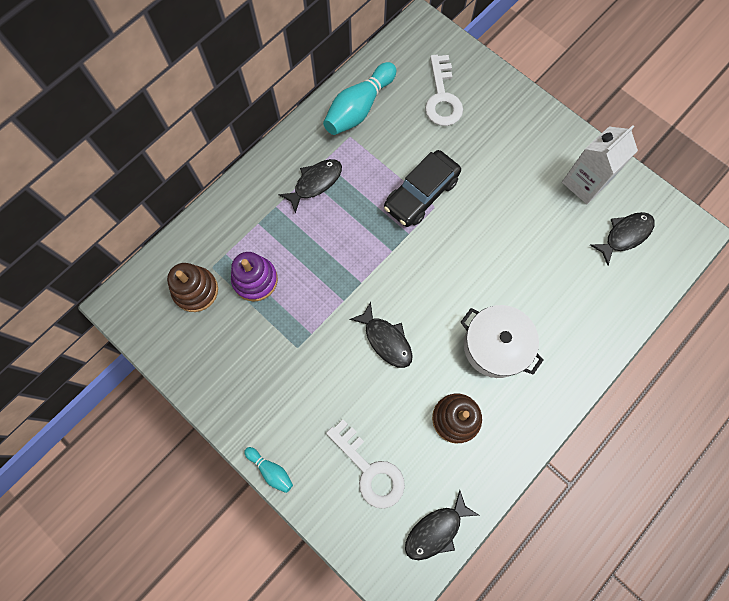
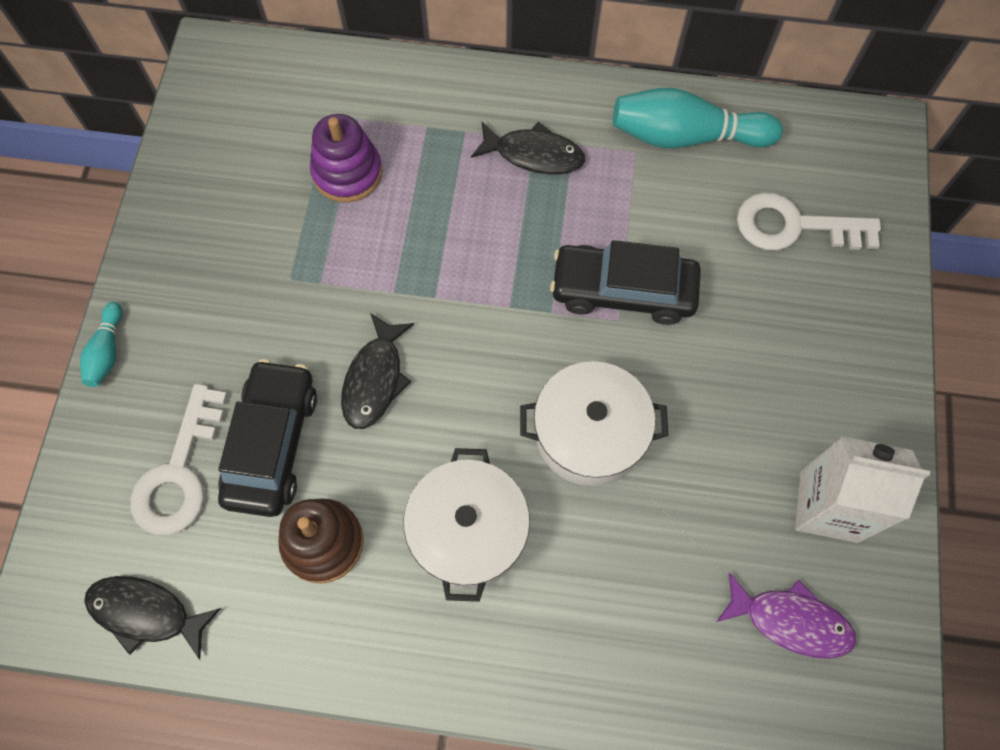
camera: 55 degrees right, 5 degrees down
brown stacking toy [167,263,218,312] -> none
white key [425,55,463,126] -> white key turned 45 degrees clockwise [737,192,881,250]
black fish [590,212,655,266] -> purple fish [717,572,856,659]
none -> black car [218,359,317,517]
none -> white pot [520,361,669,486]

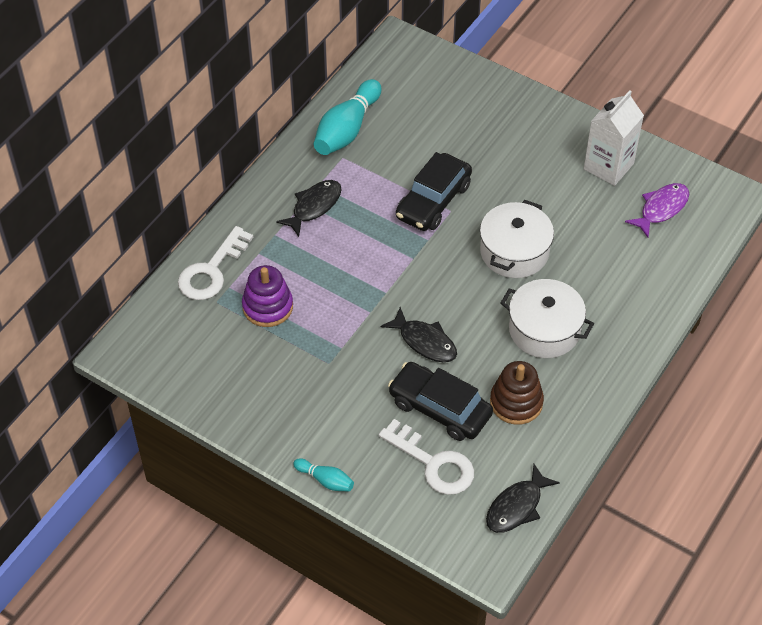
camera: 65 degrees left, 15 degrees down
white key [737,192,881,250] -> white key moved to [178,226,253,300]

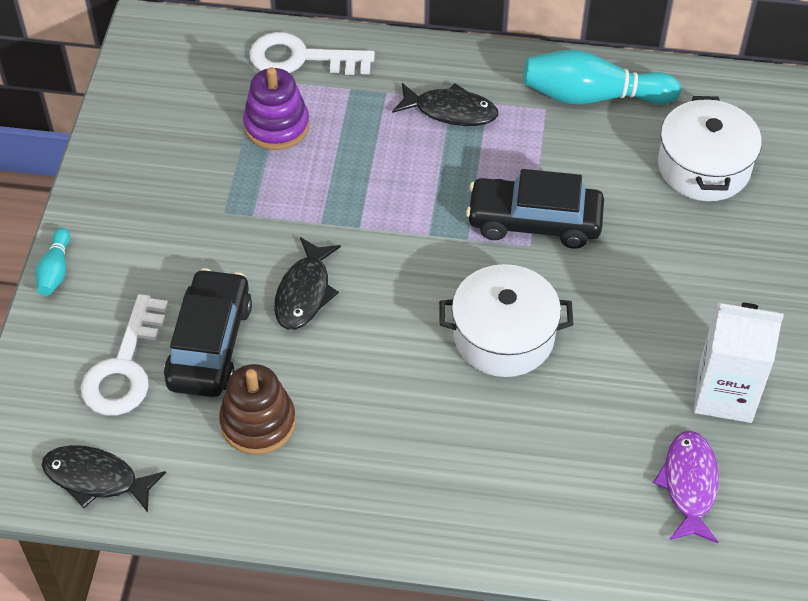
camera: 65 degrees right, 0 degrees up
white pot [500,279,594,358] -> white pot moved to [658,96,762,201]
purple fish [625,183,689,238] -> purple fish turned 105 degrees counterclockwise [653,431,719,543]

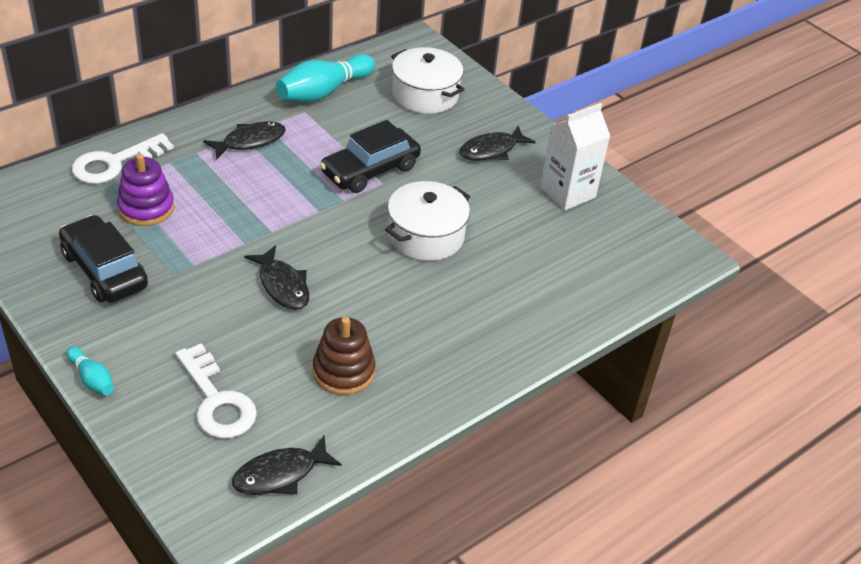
camera: 50 degrees left, 10 degrees down
black car [164,268,252,397] -> black car moved to [59,215,148,302]
purple fish [653,431,719,543] -> none
none -> black fish [459,126,536,161]

